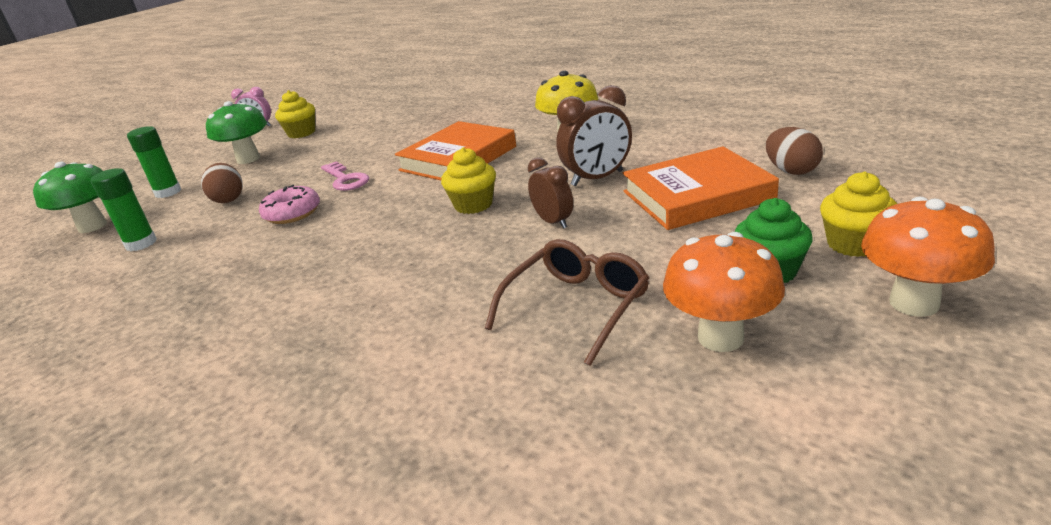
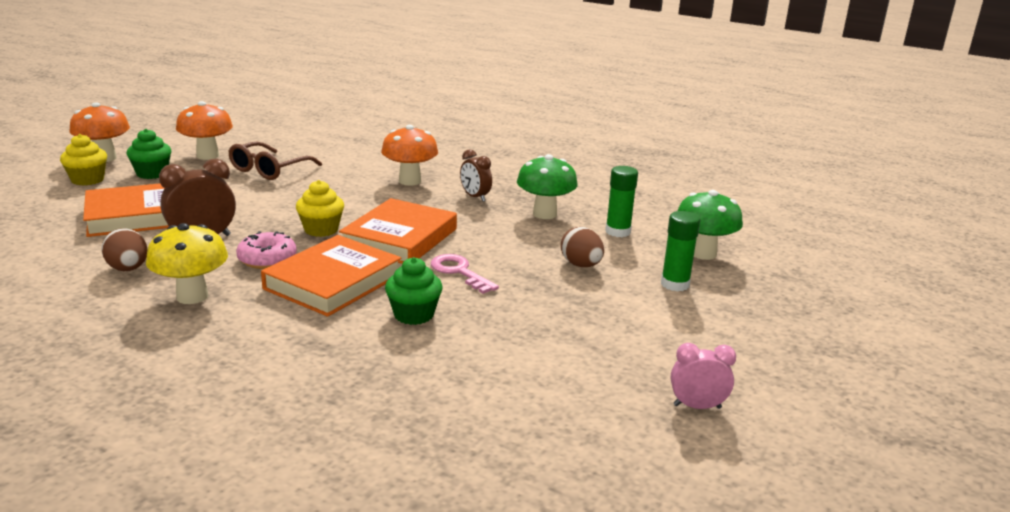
camera: 170 degrees right, 5 degrees down
green mushroom [206,101,267,164] -> green mushroom moved to [517,154,578,219]
pink donut [259,185,320,224] -> pink donut moved to [236,231,297,269]
yellow cupcake [275,90,315,138] -> none
brown clock [528,157,573,229] -> brown clock moved to [460,149,492,202]
brown egg [766,127,823,175] -> brown egg moved to [101,228,148,271]
none -> orange book [339,198,457,264]
none -> orange mushroom [381,125,438,186]
none -> green cupcake [385,257,443,325]

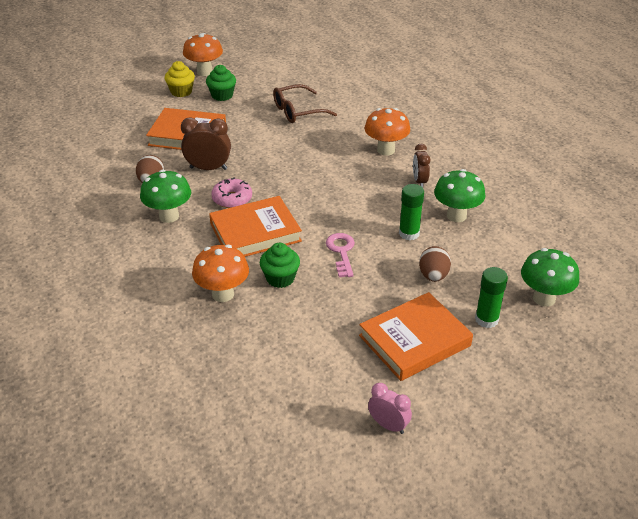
camera: 35 degrees right, 15 degrees up
yellow mushroom [146,223,228,304] -> green mushroom [140,170,191,223]
orange mushroom [176,101,233,160] -> orange mushroom moved to [192,245,249,302]
yellow cupcake [296,180,344,237] -> none
orange book [339,198,457,264] -> orange book moved to [359,292,473,381]
green glue stick [605,166,638,237] -> green glue stick moved to [399,184,424,240]

